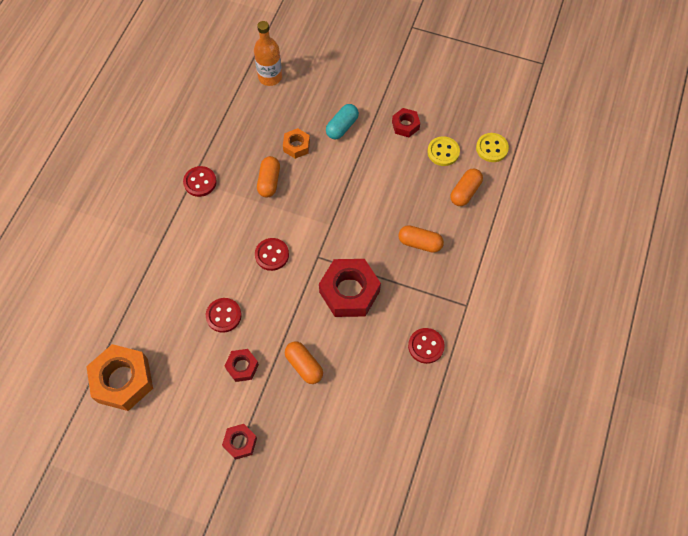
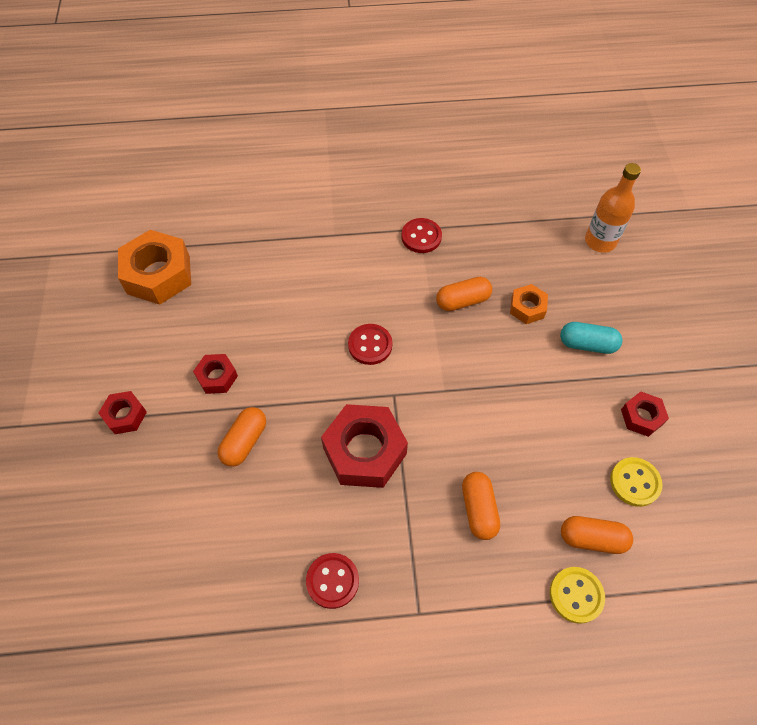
camera: 65 degrees right, 5 degrees down
red button [206,298,242,333] -> none
yellow button [476,133,509,162] -> yellow button moved to [550,567,605,624]

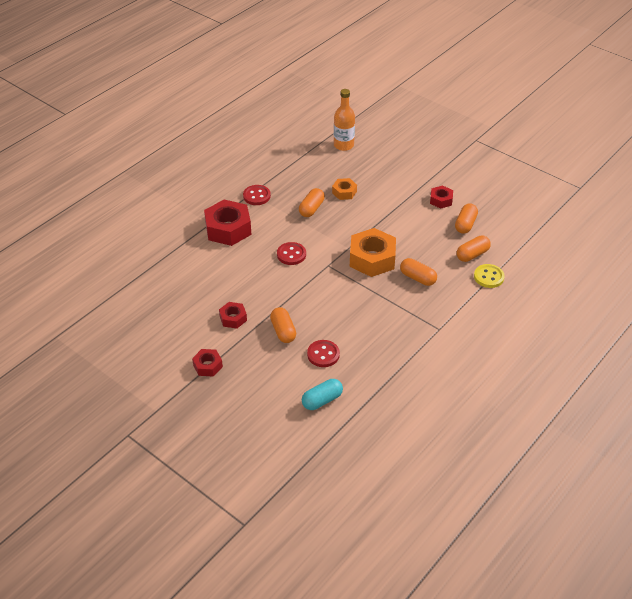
camera: 45 degrees left, 15 degrees down
orange nut [118,230,191,305] -> orange nut moved to [350,228,396,277]
red button [306,553,359,609] -> red button moved to [307,340,340,367]
red nut [321,404,408,488] -> red nut moved to [204,200,252,246]
turquoise capsule [560,322,623,354] -> turquoise capsule moved to [302,379,343,410]
yellow button [610,457,663,507] -> orange capsule [455,203,478,234]

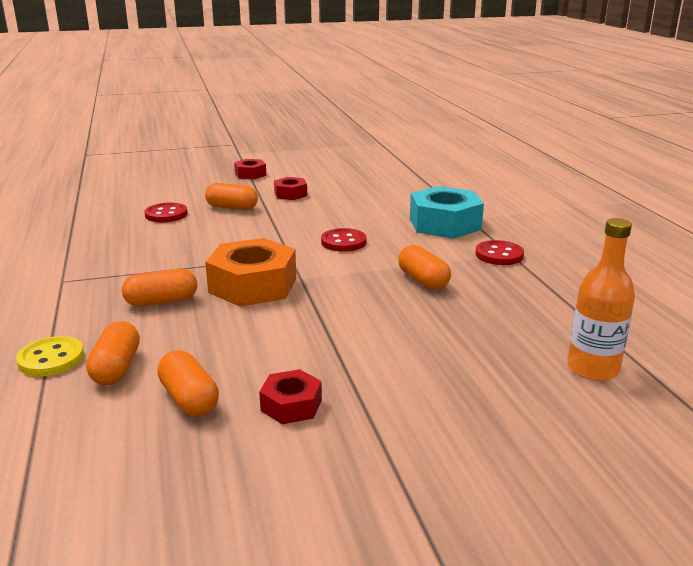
camera: 125 degrees right, 20 degrees down
red nut [204,200,252,246] -> turquoise nut [410,186,484,239]
turquoise capsule [302,379,343,410] -> none
orange nut [332,178,357,200] -> none

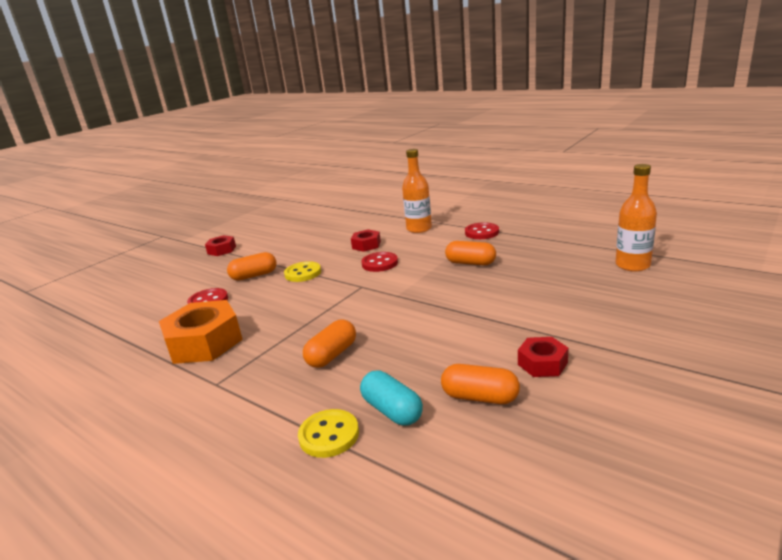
camera: 35 degrees left, 0 degrees up
orange capsule [86,321,140,385] -> turquoise capsule [360,371,423,426]
orange nut [205,238,296,307] -> orange nut moved to [159,300,243,364]
red nut [274,177,307,200] -> red nut moved to [351,229,381,252]
turquoise nut [410,186,484,239] -> orange bottle [402,149,432,233]
none -> yellow button [284,261,321,282]

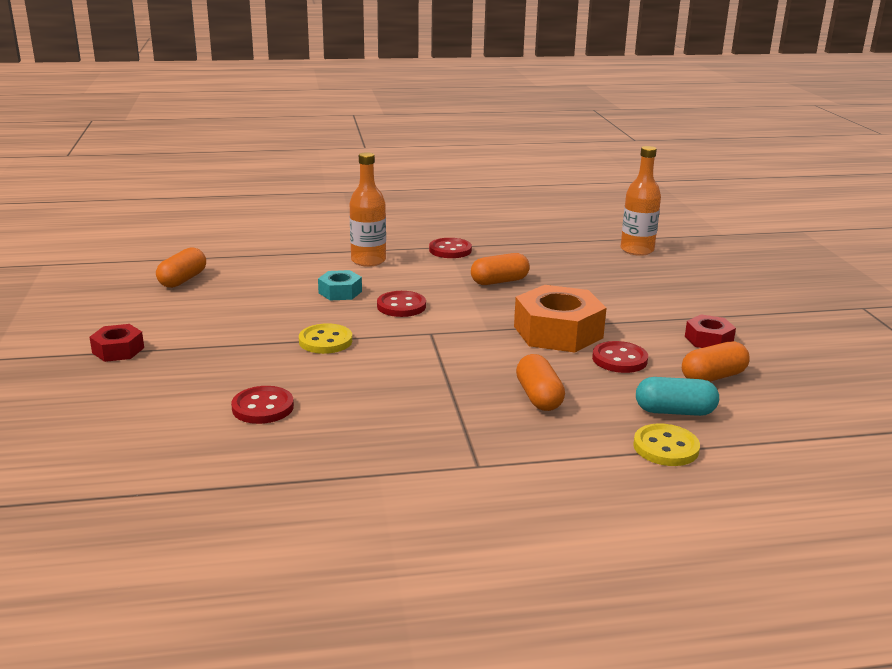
camera: 50 degrees left, 0 degrees up
orange nut [159,300,243,364] -> orange nut moved to [514,285,606,353]
orange capsule [227,252,277,281] -> orange capsule moved to [156,248,206,288]
red nut [351,229,381,252] -> turquoise nut [318,270,362,301]
none -> red button [592,341,648,373]

